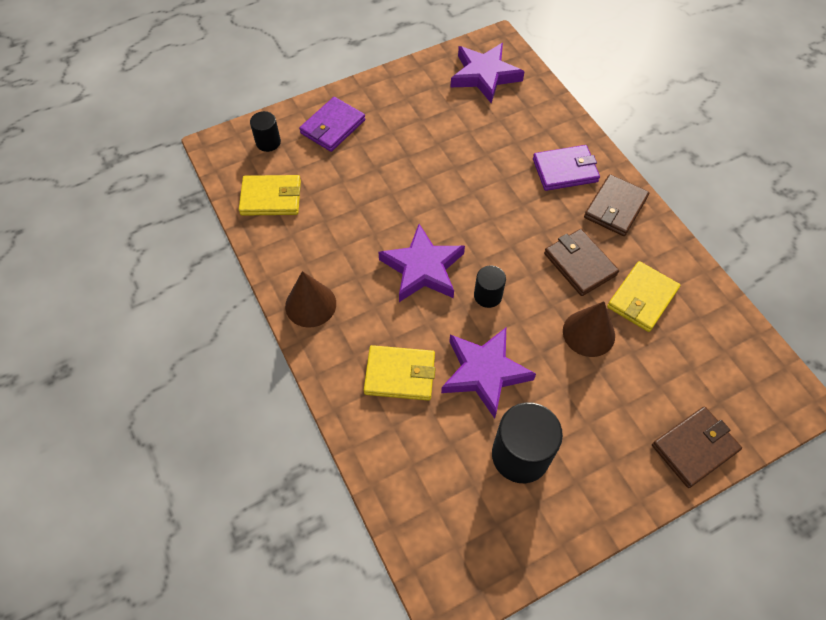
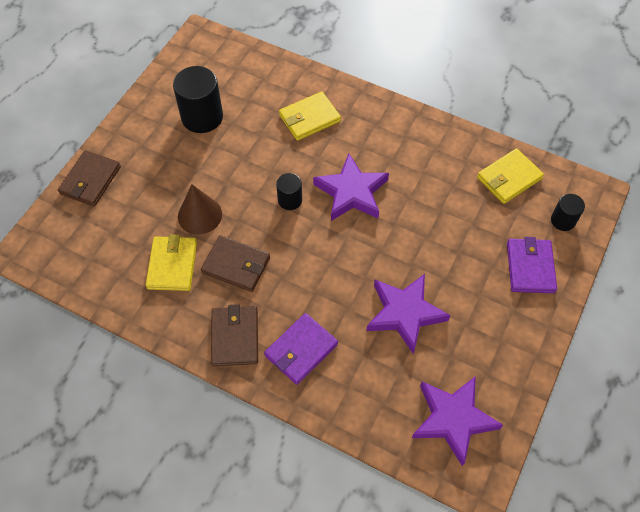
camera: 145 degrees right, 0 degrees up
brown cone [285,271,336,328] -> none
purple star [441,328,536,419] -> purple star moved to [366,274,451,354]

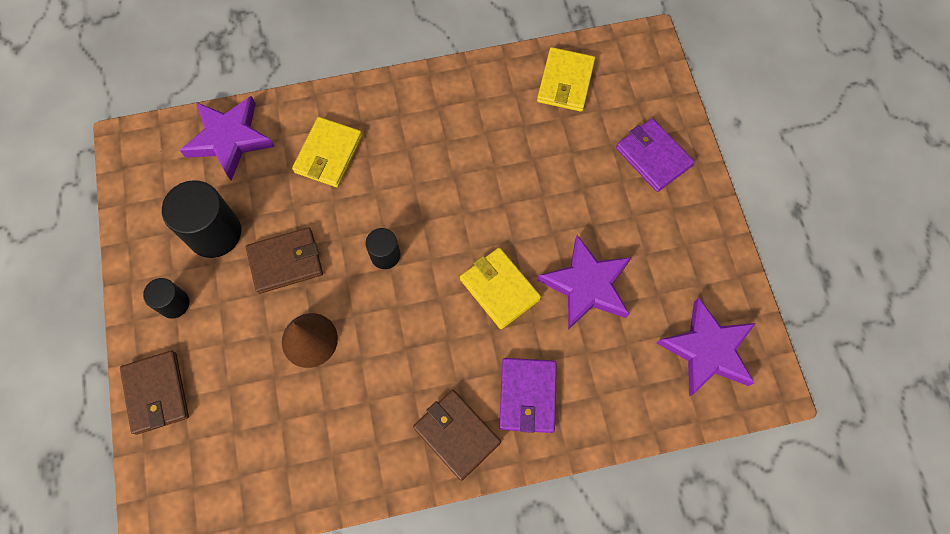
camera: 40 degrees left, 10 degrees up
yellow wallet [146,234,197,291] -> yellow wallet moved to [460,247,541,329]
brown wallet [201,235,270,292] -> brown wallet moved to [246,227,323,294]
purple star [313,154,389,221] -> purple star moved to [180,96,275,181]
black cylinder [551,194,585,231] -> black cylinder moved to [143,278,189,319]

